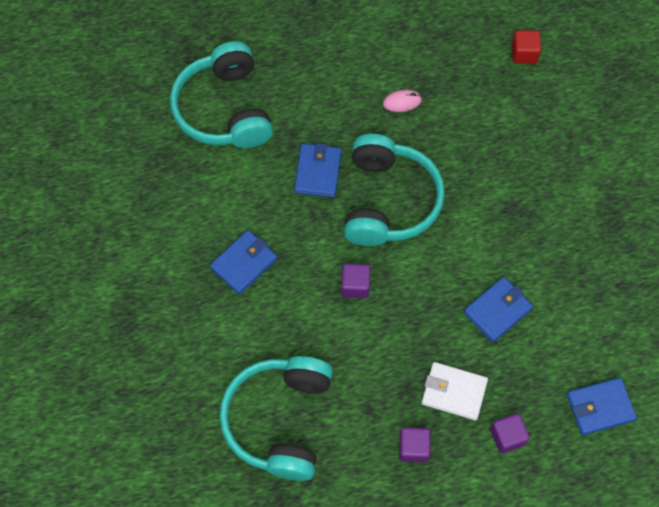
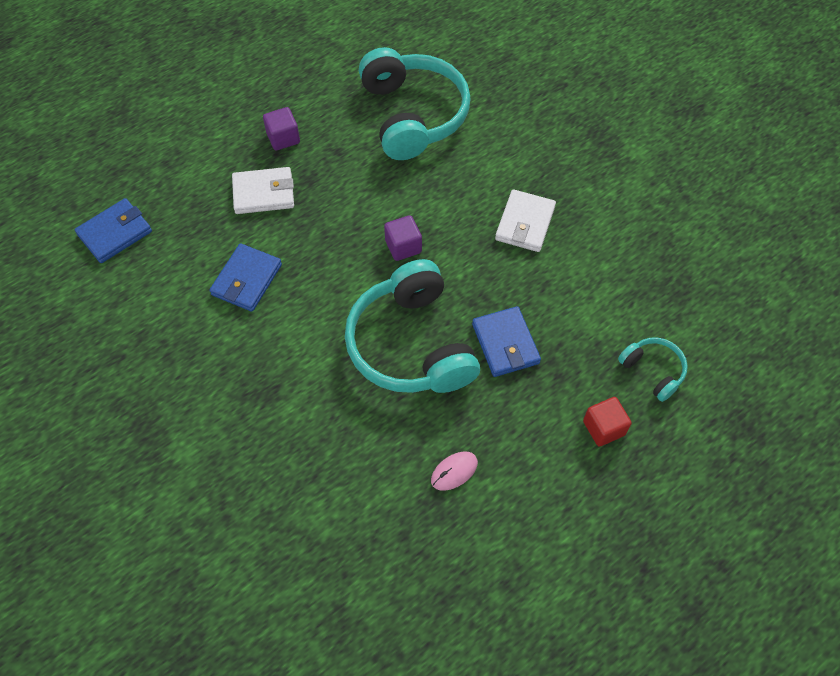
camera: 155 degrees right, 5 degrees down
turquoise headphones [170,41,273,148] -> turquoise headphones [618,337,688,402], size x0.47
blue wallet [210,230,277,295] -> white wallet [495,189,556,252]
purple cube [490,414,530,454] -> none
red cube [512,30,541,64] -> red cube moved to [583,397,632,447]

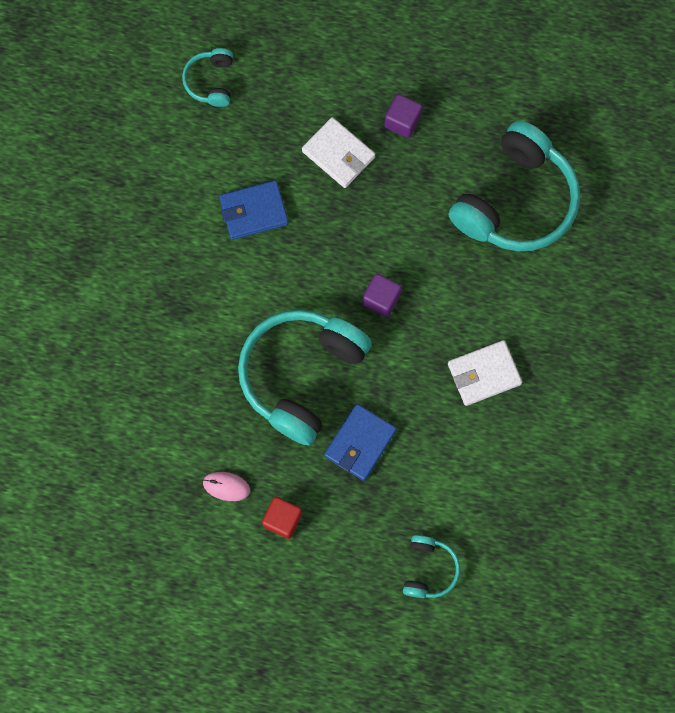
camera: 50 degrees right, 15 degrees up
blue wallet [75,198,152,263] -> turquoise headphones [182,48,233,107]
red cube [583,397,632,447] -> red cube moved to [262,497,302,539]

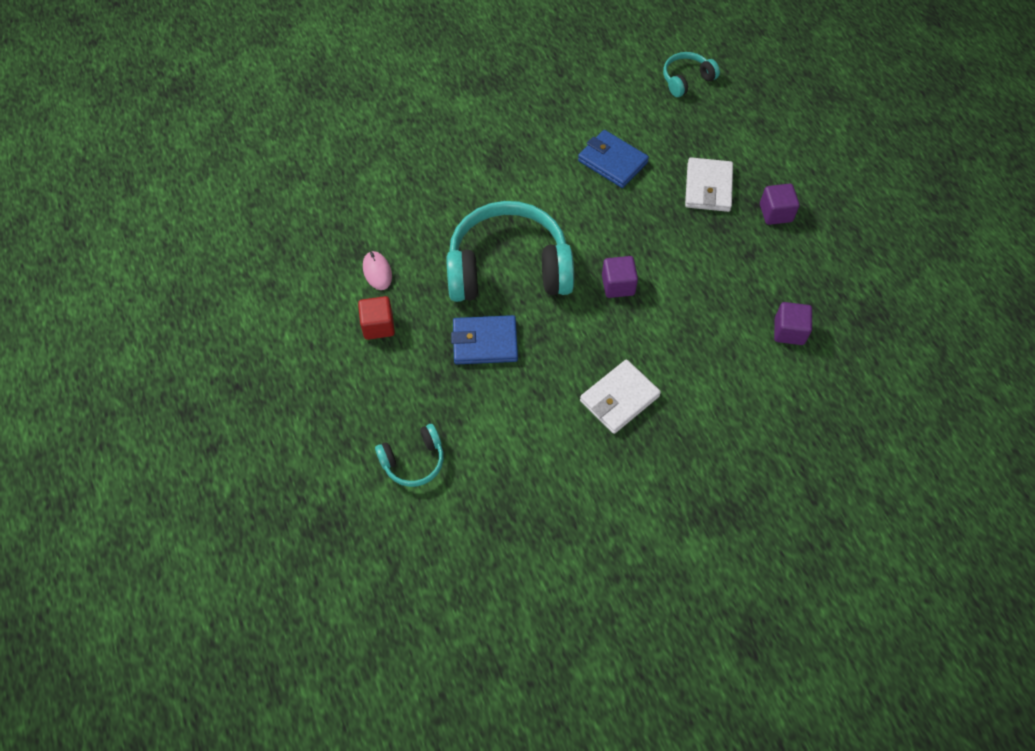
camera: 55 degrees right, 15 degrees down
white wallet [448,340,522,406] -> white wallet turned 75 degrees counterclockwise [580,359,661,434]
turquoise headphones [449,121,580,252] -> purple cube [774,302,812,345]

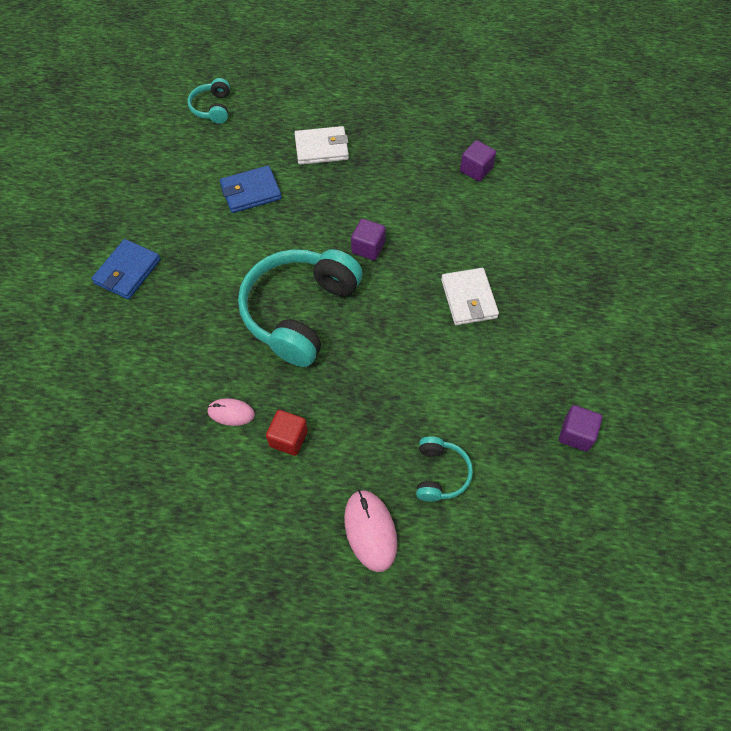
camera: 60 degrees left, 0 degrees up
blue wallet [451,315,518,364] -> blue wallet moved to [91,239,161,299]
white wallet [685,157,733,212] -> white wallet turned 45 degrees counterclockwise [294,126,349,165]
purple cube [760,184,800,225] -> purple cube moved to [559,405,602,451]
none -> pink mouse [344,490,397,572]

